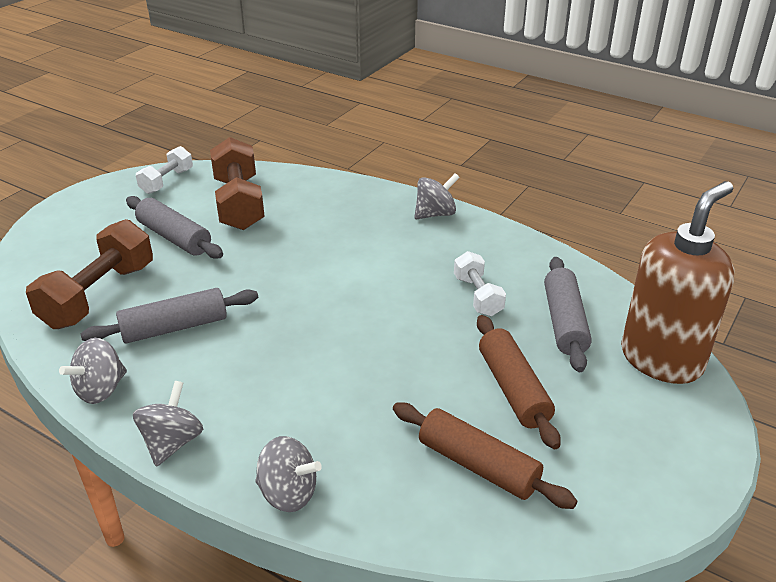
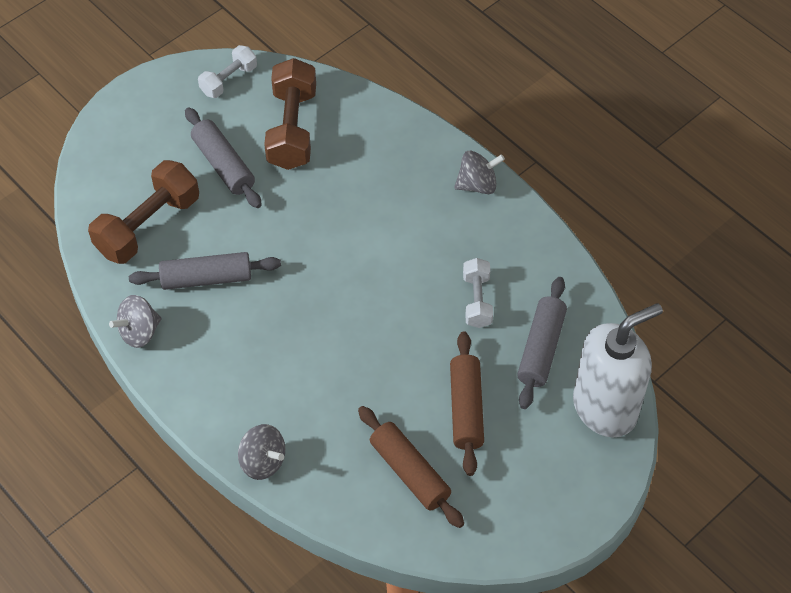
camera: 15 degrees right, 20 degrees up
grey spinning top [133,381,203,467] -> none
brown soap dispenser [621,181,735,384] -> white soap dispenser [573,303,663,438]

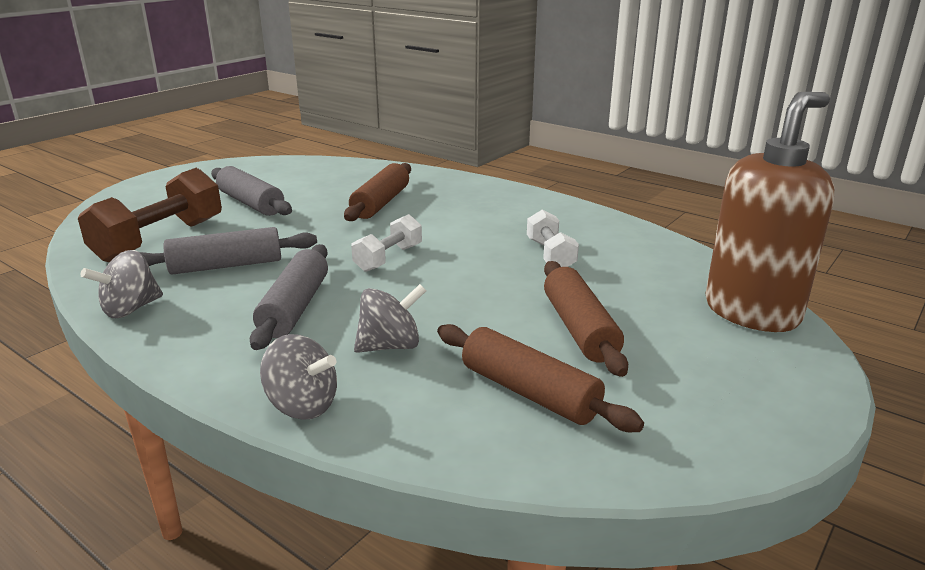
camera: 10 degrees left, 30 degrees down
white dumbbell [198,45,257,98] -> white dumbbell moved to [351,214,422,272]
brown dumbbell [264,58,316,170] -> none
grey spinning top [454,150,505,194] -> grey spinning top moved to [354,284,426,353]
grey rolling pin [517,277,567,409] -> grey rolling pin moved to [250,244,328,350]
white soap dispenser [573,303,663,438] -> brown soap dispenser [705,92,835,332]
none -> brown rolling pin [344,163,411,221]

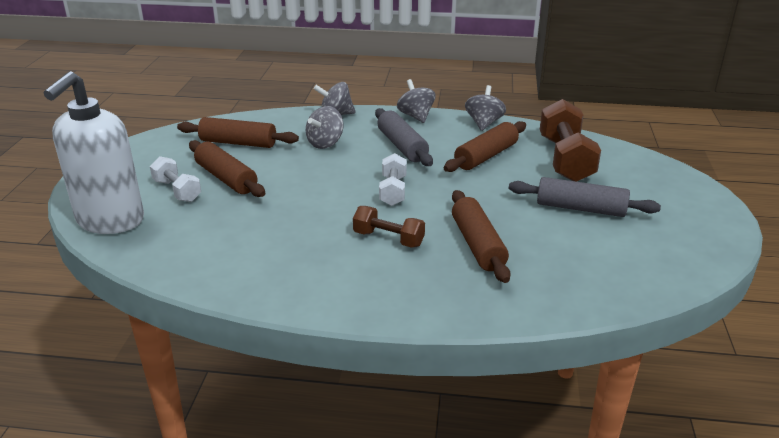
camera: 150 degrees right, 5 degrees up
grey rolling pin [139,227,317,275] -> brown rolling pin [444,121,526,172]
white dumbbell [527,210,579,267] -> white dumbbell moved to [150,156,201,202]
brown soap dispenser [705,92,835,332] -> white soap dispenser [44,71,144,234]
none -> brown dumbbell [353,206,425,248]
none -> grey spinning top [397,79,436,123]

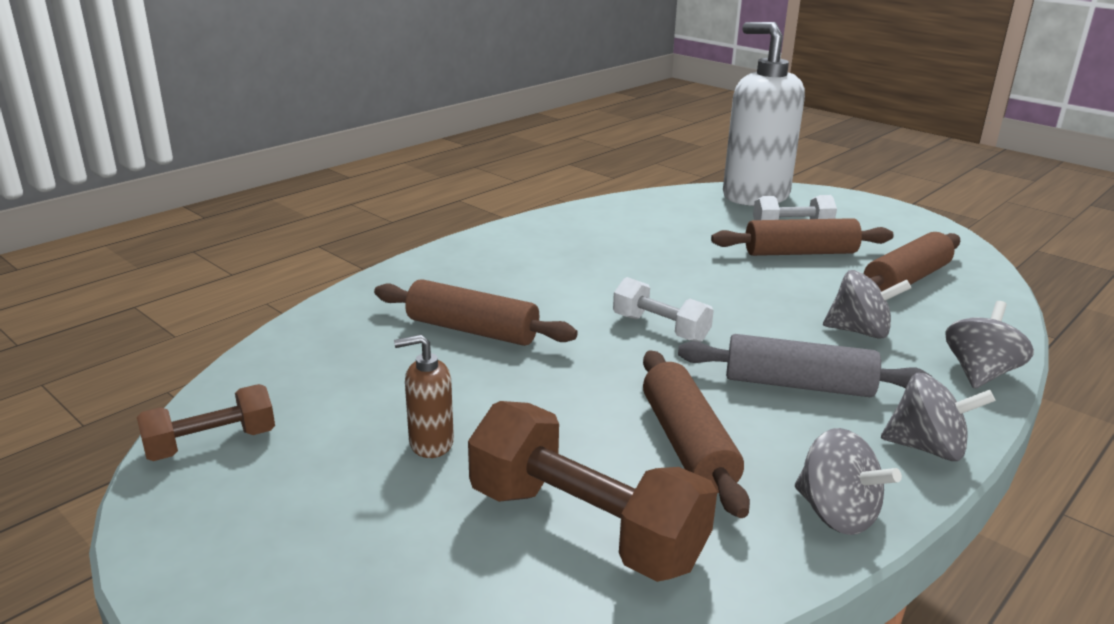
camera: 125 degrees right, 5 degrees down
grey spinning top [306,106,344,149] -> grey spinning top turned 120 degrees clockwise [823,270,911,339]
brown dumbbell [353,206,425,248] -> brown dumbbell moved to [137,384,275,461]
grey rolling pin [509,177,661,217] -> brown soap dispenser [394,335,454,458]

